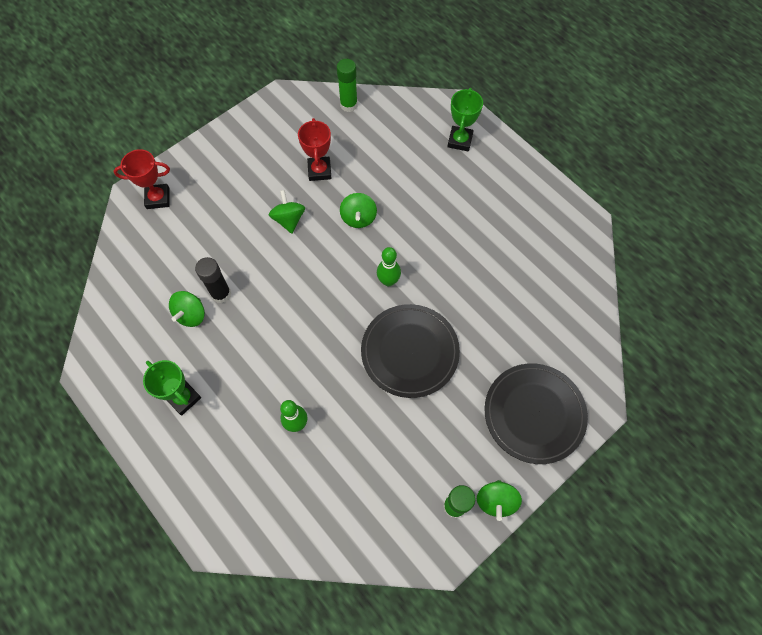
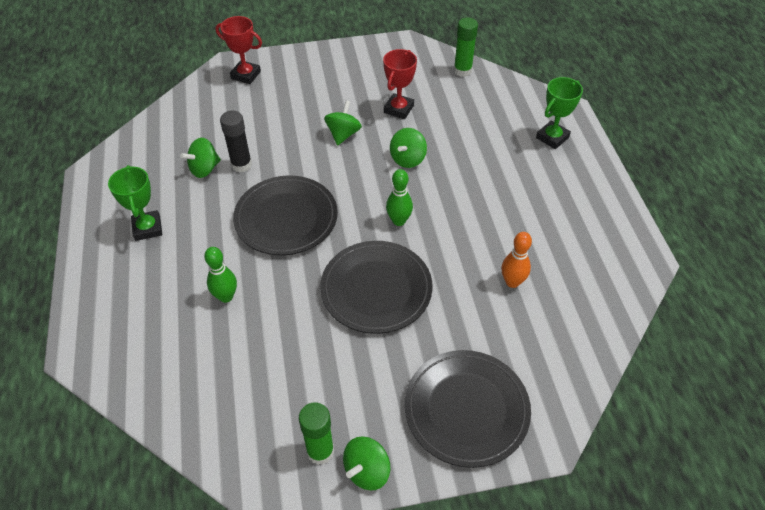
camera: 30 degrees right, 15 degrees down
none -> black plate [233,175,338,255]
none -> orange bowling pin [501,232,532,288]

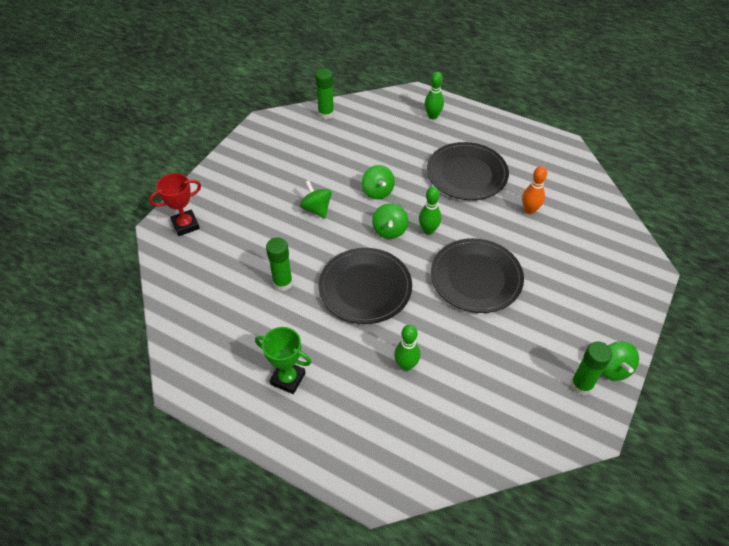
camera: 50 degrees left, 0 degrees up
green spinning top [180,138,221,178] -> green spinning top moved to [372,203,408,239]
black glue stick [220,111,252,172] -> green glue stick [266,237,293,291]
red trophy [383,49,417,119] -> none
black plate [404,350,531,468] -> black plate moved to [427,142,509,200]
green trophy [536,77,583,149] -> green bowling pin [425,72,444,120]

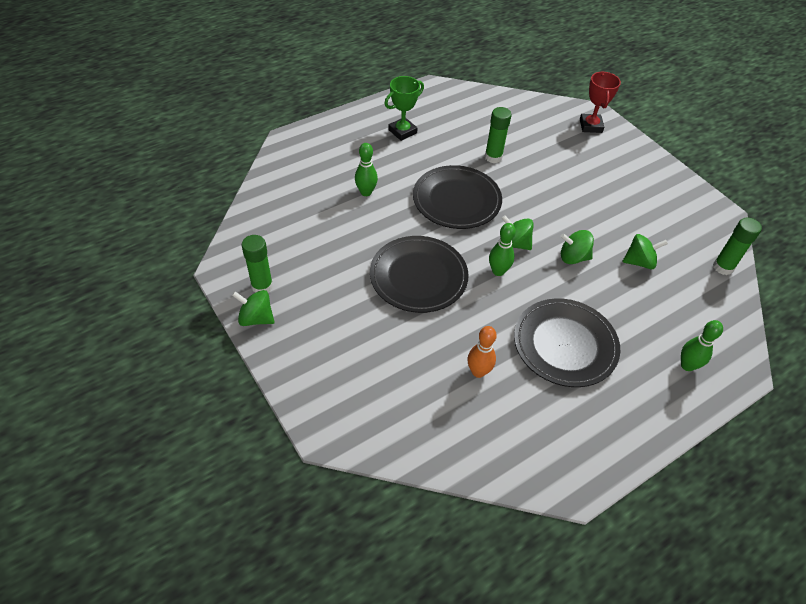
camera: 115 degrees right, 0 degrees up
green spinning top [300,180,332,218] -> green spinning top moved to [623,234,668,269]

